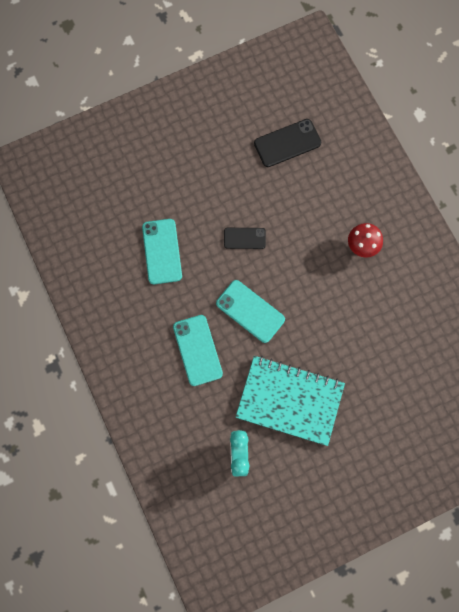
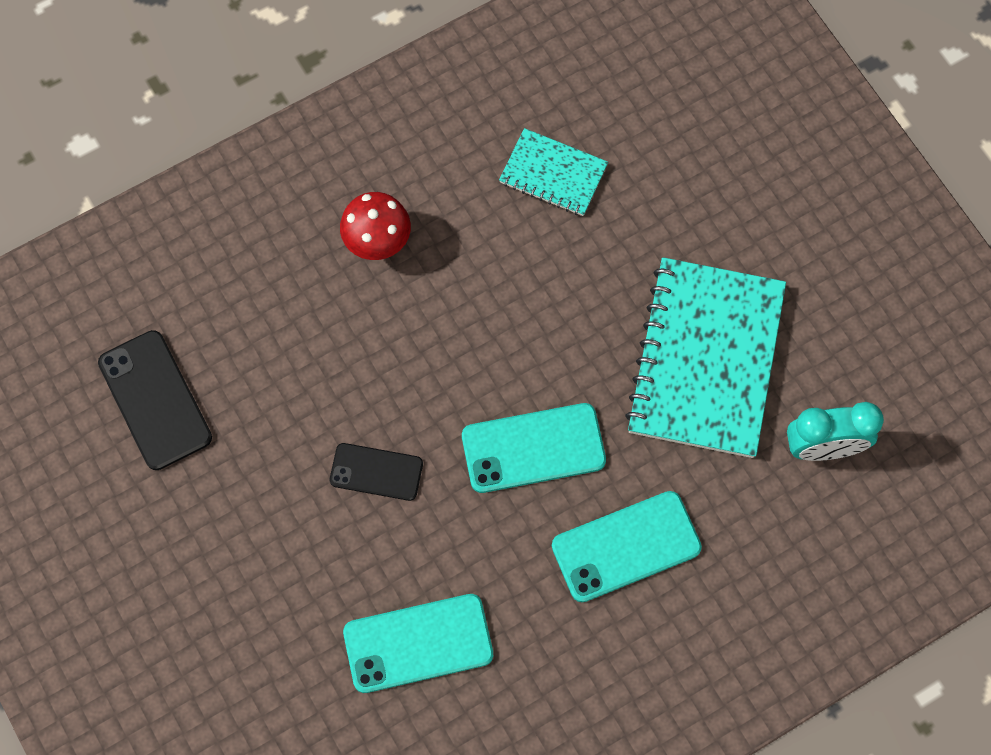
camera: 95 degrees left, 5 degrees down
turquoise phone [216,280,285,343] -> turquoise phone turned 45 degrees clockwise [462,403,606,493]
black phone [224,228,266,249] -> black phone turned 75 degrees counterclockwise [330,443,423,501]
none -> turquoise notebook [499,128,608,216]

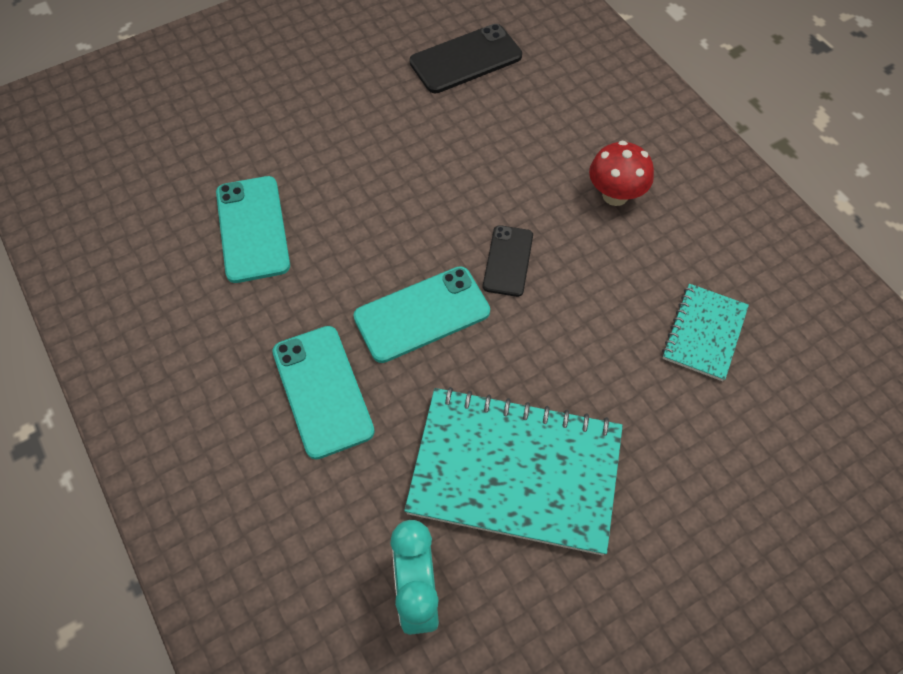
camera: 90 degrees right, 10 degrees down
black phone [330,443,423,501] -> black phone moved to [483,225,533,297]
turquoise phone [462,403,606,493] -> turquoise phone turned 75 degrees clockwise [353,266,490,363]

